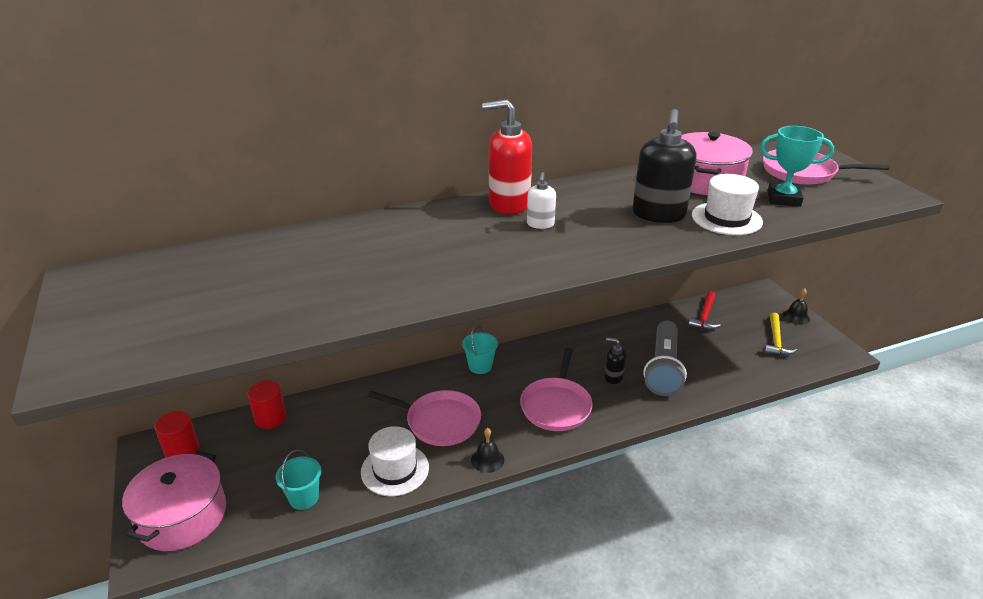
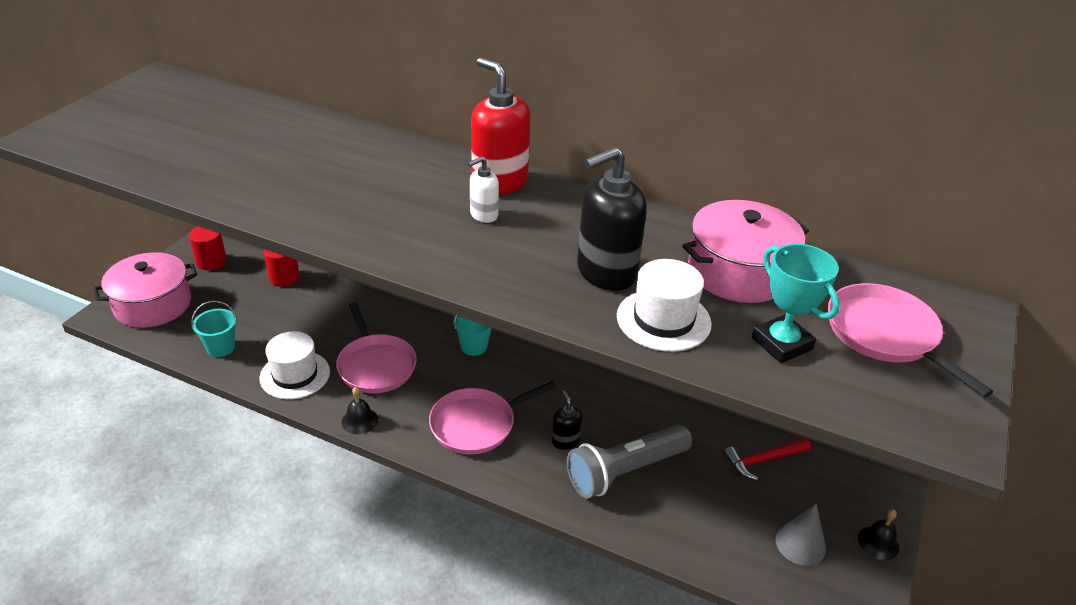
camera: 45 degrees right, 5 degrees up
yellow hammer [764,313,797,356] -> grey cone [776,504,826,566]

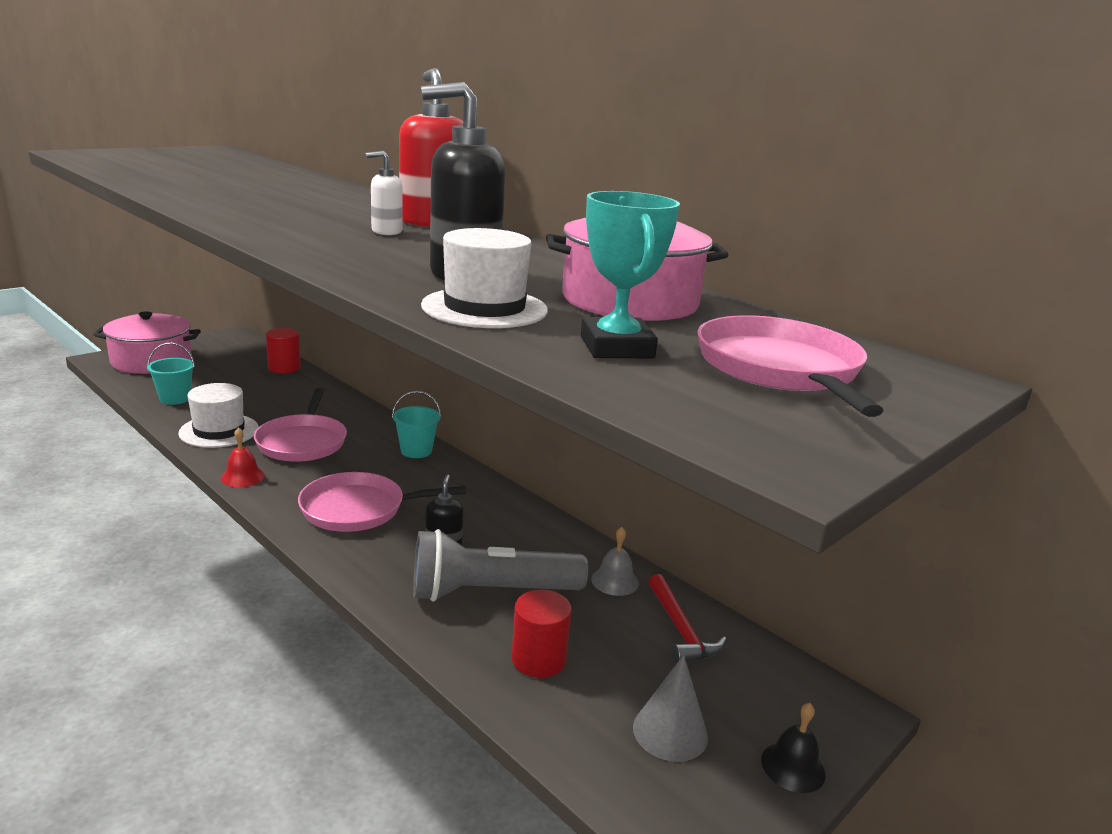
camera: 20 degrees right, 15 degrees down
red cylinder [189,226,227,270] -> red cylinder moved to [511,590,572,678]
black bell [342,387,378,434] -> red bell [221,427,265,487]
red hammer [723,438,811,480] -> red hammer turned 105 degrees counterclockwise [649,574,727,663]
none -> grey bell [591,527,639,596]

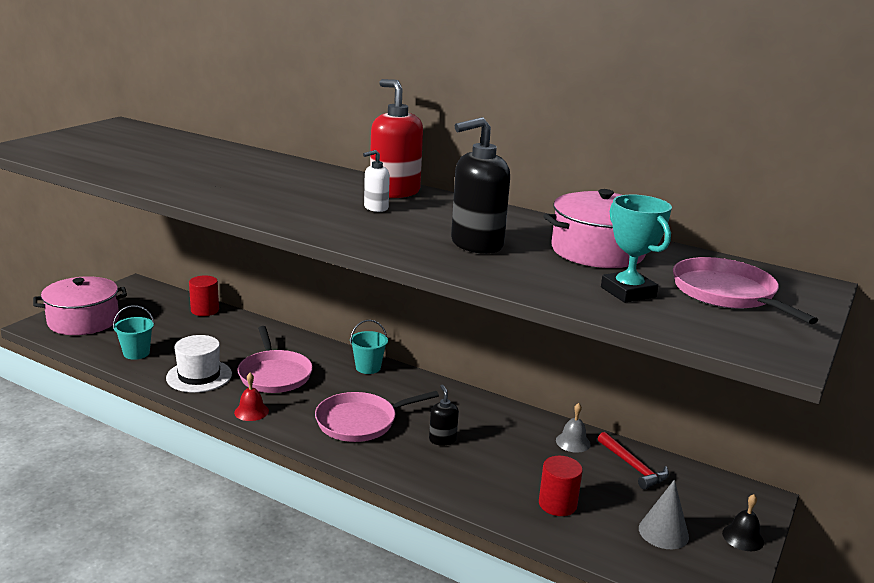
camera: 15 degrees left, 0 degrees up
grey flashlight [413,529,588,602] -> none
white hat [421,228,548,328] -> none

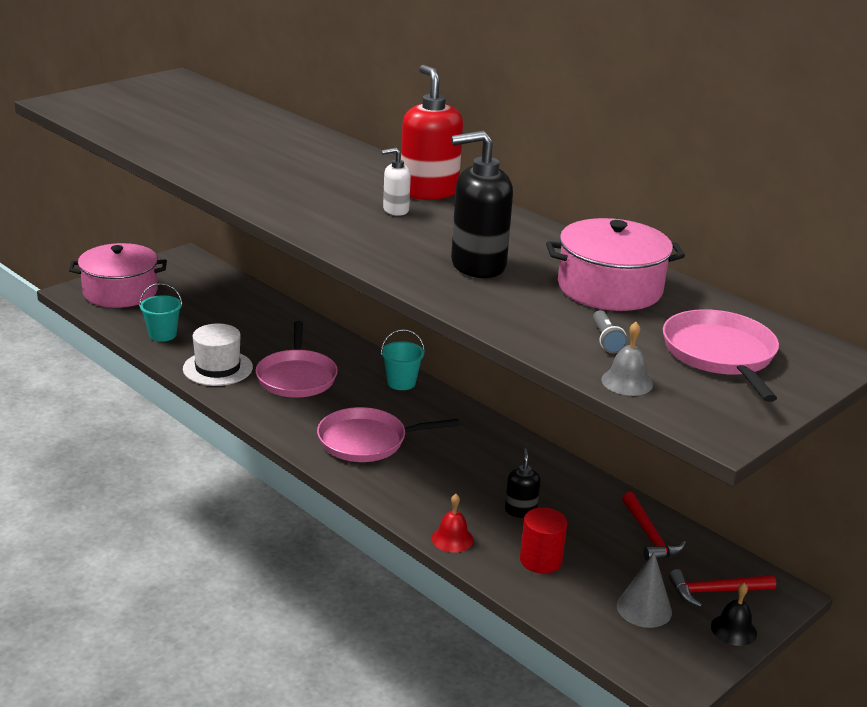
camera: 15 degrees right, 5 degrees up
red cylinder [189,276,219,316] -> none
red bell [234,373,269,421] -> red bell moved to [432,494,474,552]
black soap dispenser [429,385,459,446] -> black soap dispenser moved to [505,448,541,518]
grey bell [556,403,591,453] -> grey bell moved to [601,322,653,396]
turquoise trophy [601,195,672,303] -> grey flashlight [593,310,627,354]
none -> red hammer [668,569,776,607]

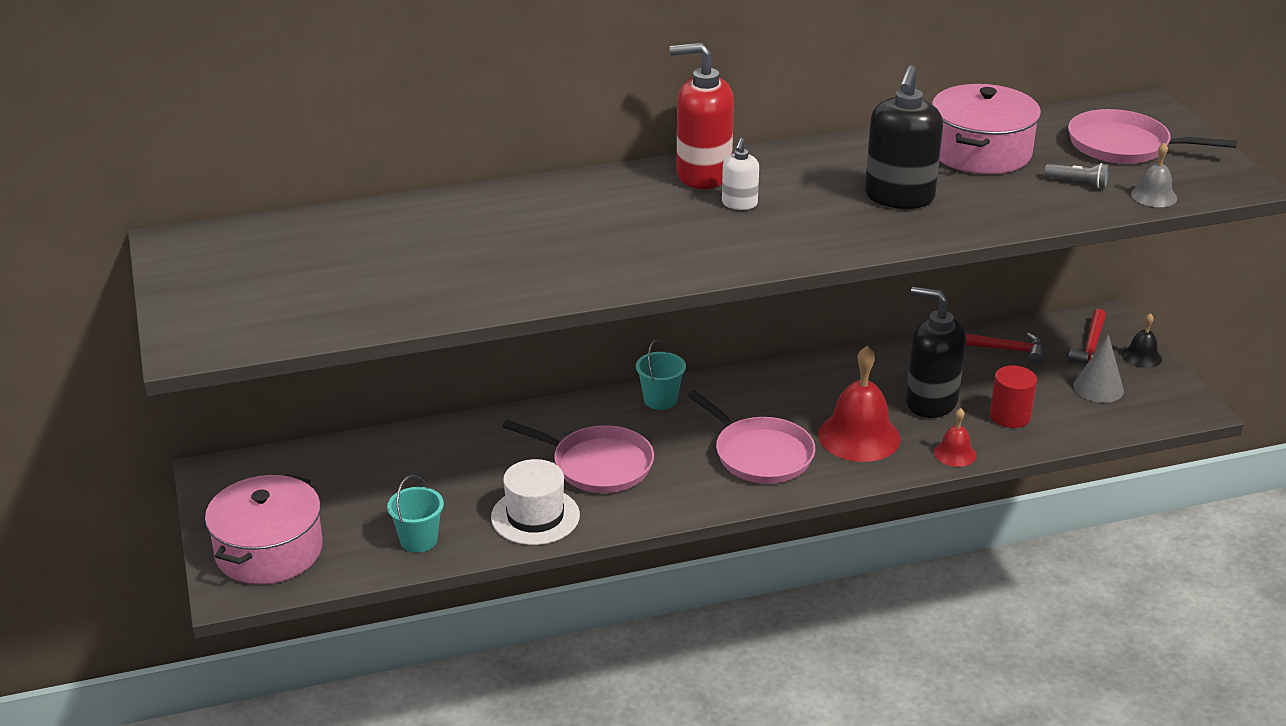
camera: 60 degrees left, 5 degrees up
pink pan [317,407,459,462] -> pink pan turned 60 degrees counterclockwise [687,390,815,484]
black soap dispenser [505,448,541,518] -> black soap dispenser [906,287,966,418], size x1.96
none -> red bell [818,346,900,462]

